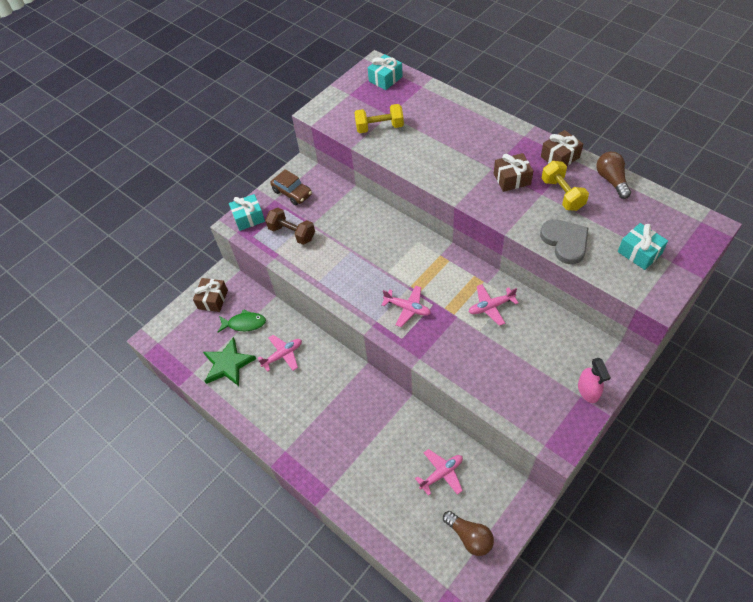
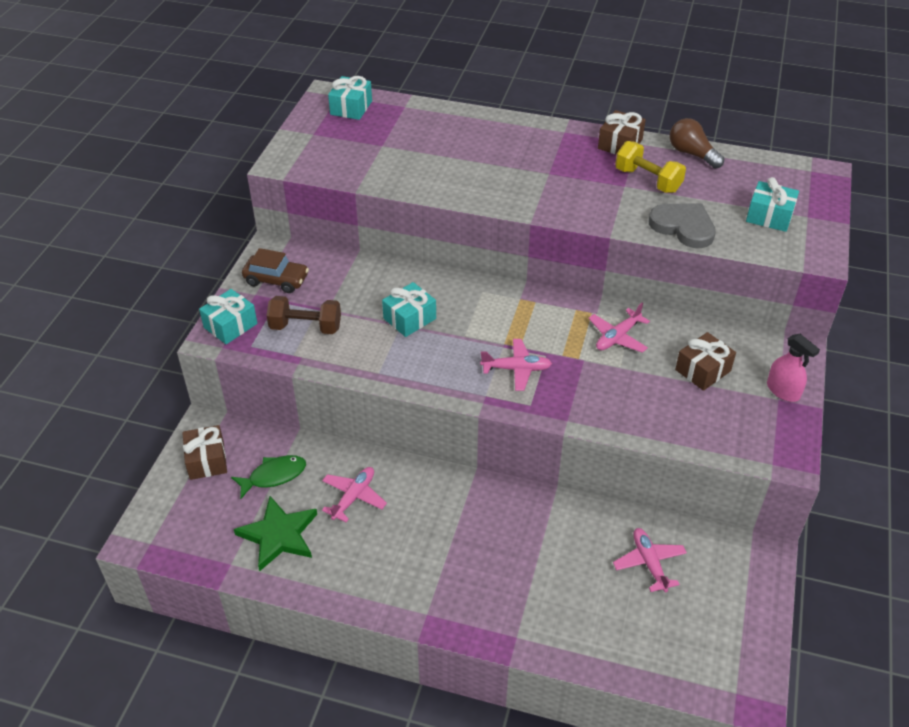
camera: 30 degrees left, 10 degrees down
yellow dumbbell [354,104,404,133] -> none
pink plane [415,449,463,496] -> pink plane turned 45 degrees counterclockwise [613,528,687,592]
brown light bulb [443,511,494,556] -> none
brown gift [494,153,533,192] -> brown gift moved to [675,332,736,391]
none -> turquoise gift [382,282,436,337]

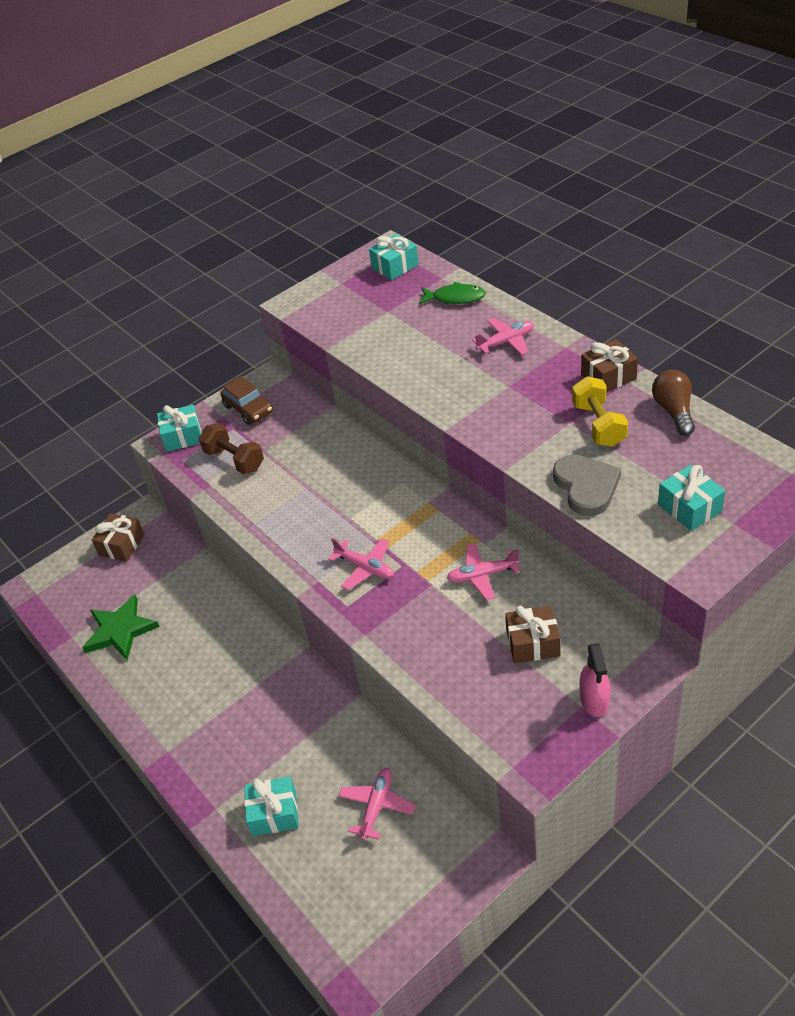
camera: 40 degrees right, 0 degrees up
green fish [231,455,306,499] -> green fish moved to [419,282,486,304]
pink plane [322,467,387,522] -> pink plane moved to [472,318,534,355]
turquoise gift [382,282,436,337] -> turquoise gift moved to [244,777,299,836]

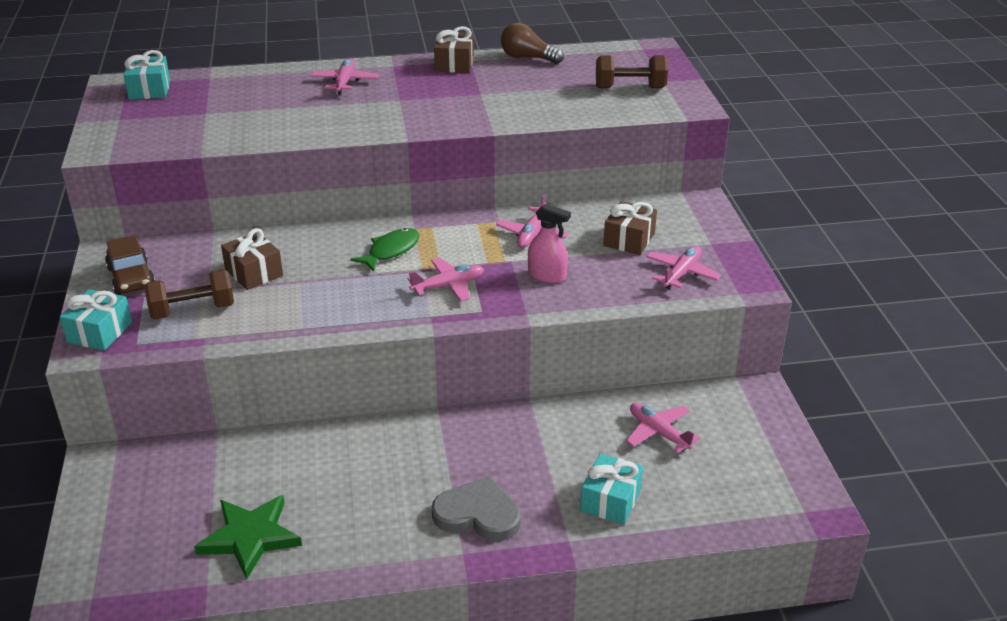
camera: 65 degrees left, 10 degrees down
brown gift [92,513,145,562] -> brown gift moved to [221,228,283,290]
brown car [220,376,273,425] -> brown car turned 75 degrees clockwise [105,235,155,295]
green fish [419,282,486,304] -> green fish moved to [350,228,420,272]
grey heart [553,455,621,516] -> grey heart moved to [432,476,521,541]
yellow dumbbell [572,376,628,447] -> none
pink spray bottle [580,643,610,717] -> pink spray bottle moved to [528,204,571,283]
turquoise gift [658,465,725,531] -> brown dumbbell [596,55,668,88]
none -> pink plane [646,246,721,289]

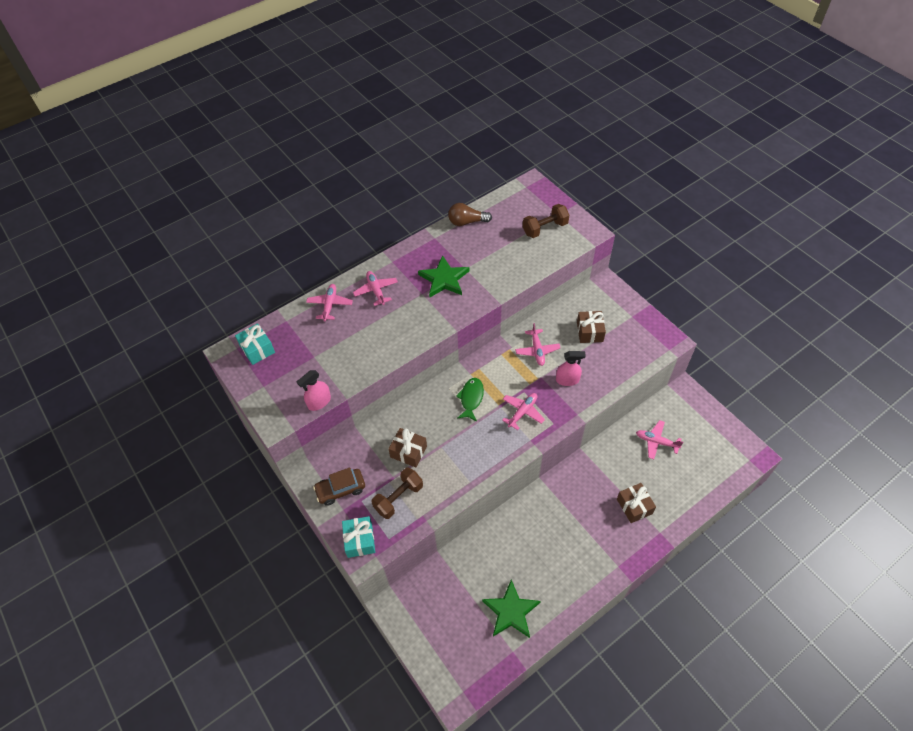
camera: 25 degrees left, 20 degrees up
brown car [105,235,155,295] -> brown car turned 120 degrees clockwise [313,467,365,506]
grey heart [432,476,521,541] -> none
brown gift [434,26,474,73] -> brown gift moved to [617,483,656,523]
turquoise gift [580,453,643,525] -> none
pink plane [646,246,721,289] -> pink plane moved to [306,284,353,322]
none -> pink spray bottle [297,370,331,411]
none -> green star [418,255,470,297]

